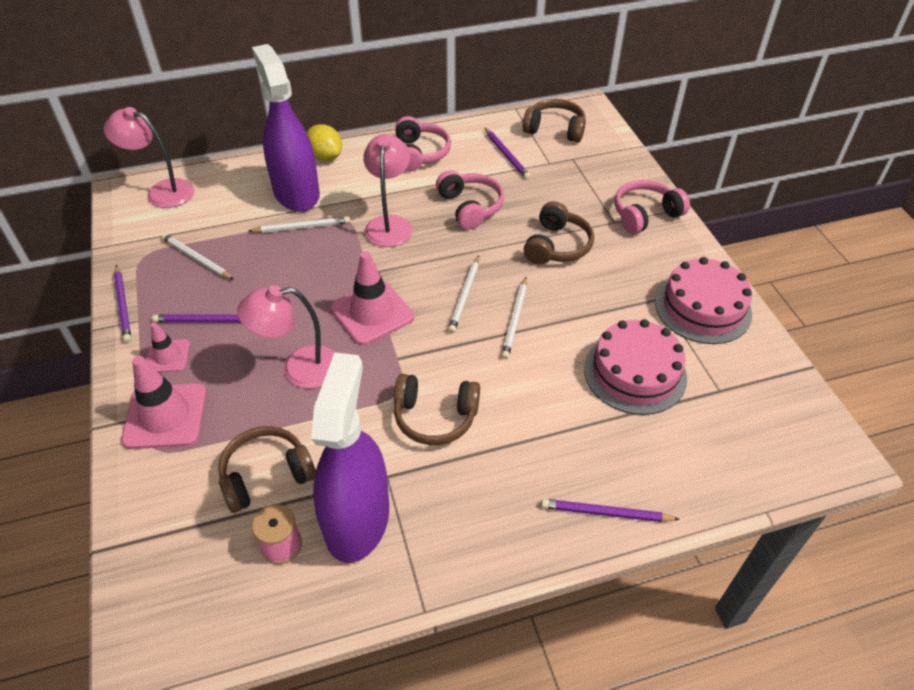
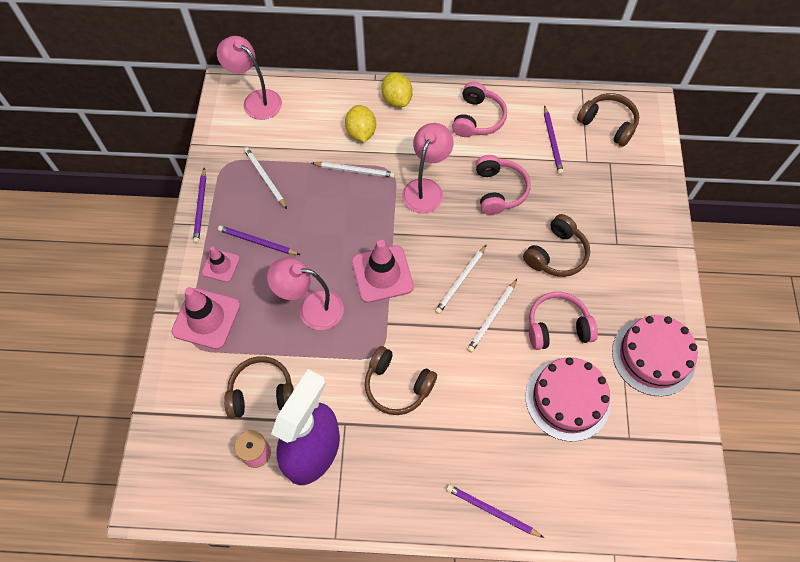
camera: 20 degrees right, 15 degrees up
purple spray bottle [252,44,320,212] -> yellow lemon [345,105,376,142]
pink headphones [615,180,690,234] -> pink headphones moved to [529,292,598,350]

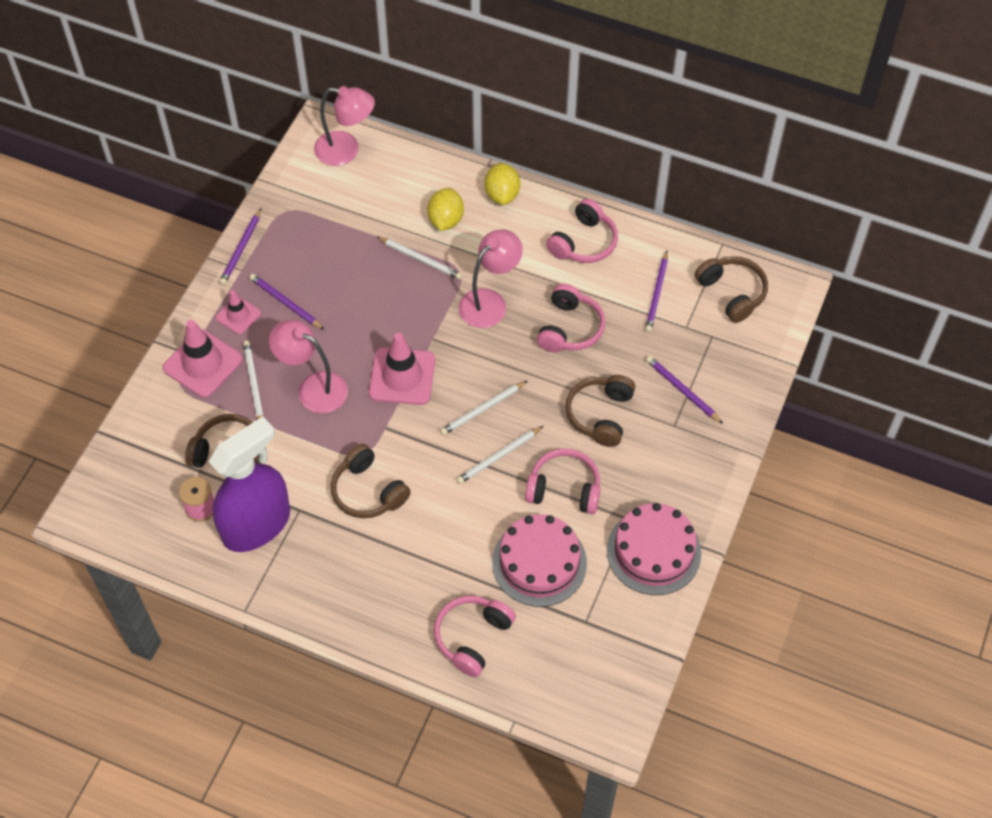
camera: 20 degrees right, 5 degrees down
pink lamp [217,36,282,120] -> pink lamp turned 135 degrees clockwise [314,86,375,166]
white pencil [244,147,287,209] -> white pencil moved to [243,341,264,420]
purple pencil [446,484,544,538] -> purple pencil moved to [646,356,723,424]
brown headphones [523,214,590,277] -> brown headphones turned 135 degrees clockwise [566,375,635,447]
none -> pink headphones [434,596,516,677]

